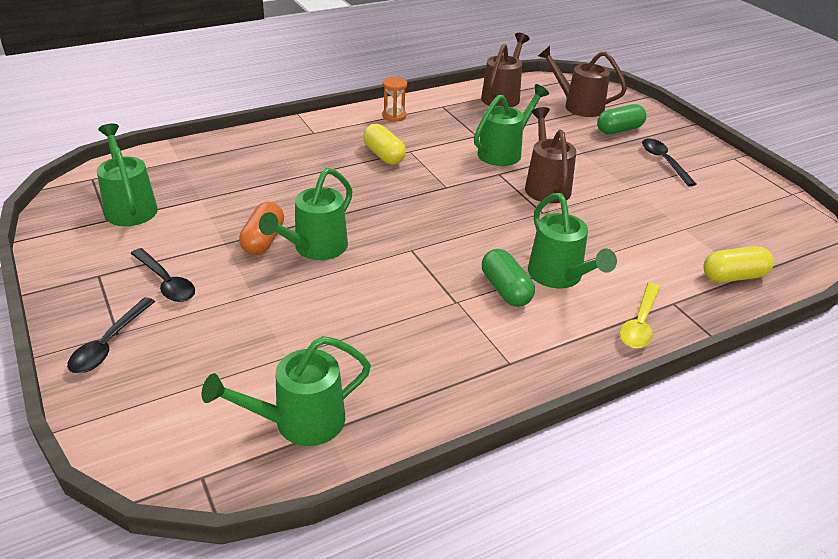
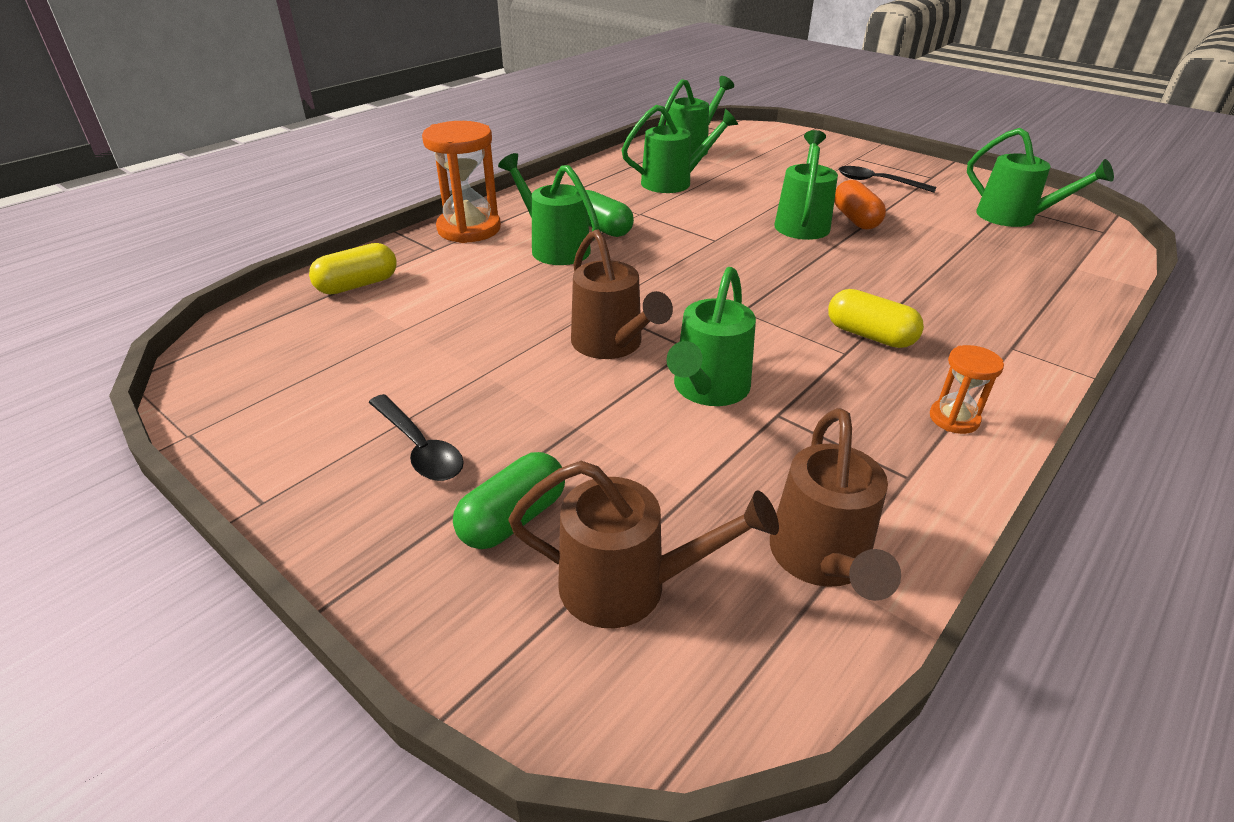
camera: 160 degrees right, 0 degrees up
black spoon [67,297,155,373] -> none
yellow spoon [620,282,660,349] -> orange hourglass [422,121,501,243]
none -> green watering can [622,105,738,193]

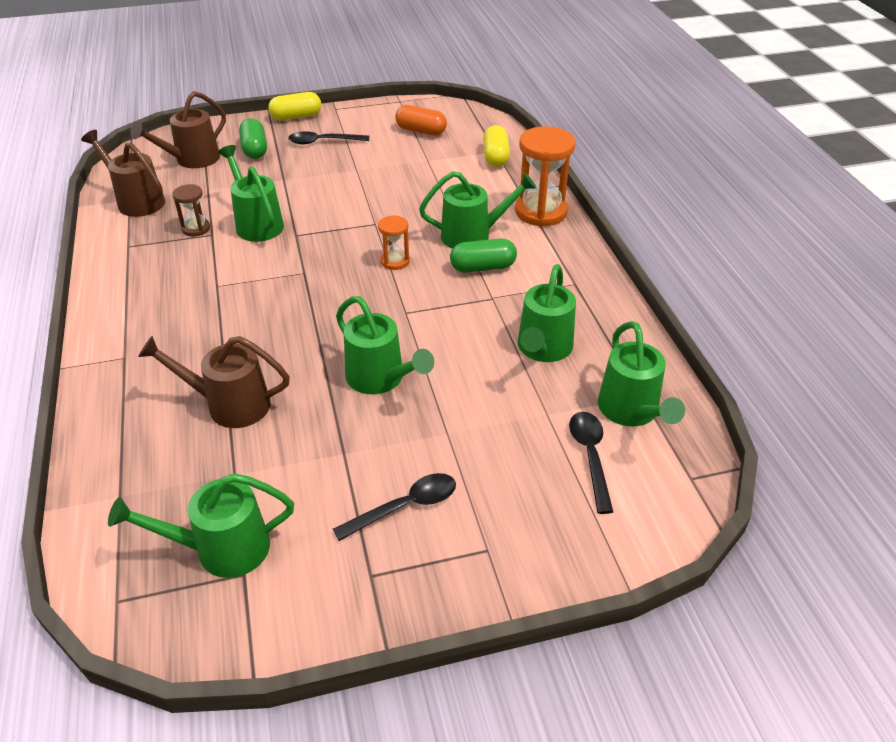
camera: 125 degrees right, 5 degrees up
brown watering can [571,229,673,359] -> brown watering can moved to [138,336,290,428]
yellow capsule [828,289,924,348] -> yellow capsule moved to [268,92,321,121]
orange capsule [834,180,886,229] -> orange capsule moved to [395,105,447,135]
orange hourglass [930,345,1004,434] -> orange hourglass moved to [378,216,410,270]
none -> brown hourglass [172,184,210,236]
none -> black spoon [569,412,613,514]

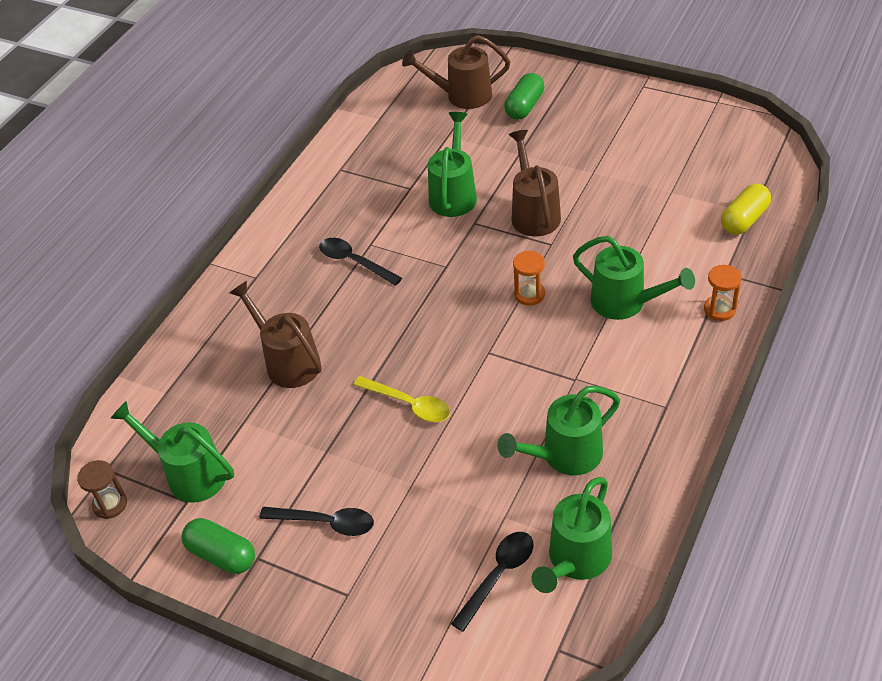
camera: 45 degrees right, 5 degrees up
brown watering can [81,130,165,217] -> brown watering can moved to [509,130,561,236]
brown hourglass [172,184,210,236] -> brown hourglass moved to [77,460,127,519]
yellow capsule [268,92,321,121] -> none
black spoon [288,131,369,145] -> black spoon moved to [319,238,402,286]
green watering can [336,296,434,394] -> yellow spoon [353,376,450,422]
orange capsule [395,105,447,135] -> none
green capsule [450,238,517,273] -> green capsule moved to [182,518,255,574]
orange hourglass [515,126,576,227] -> orange hourglass [704,265,742,321], size x0.52

